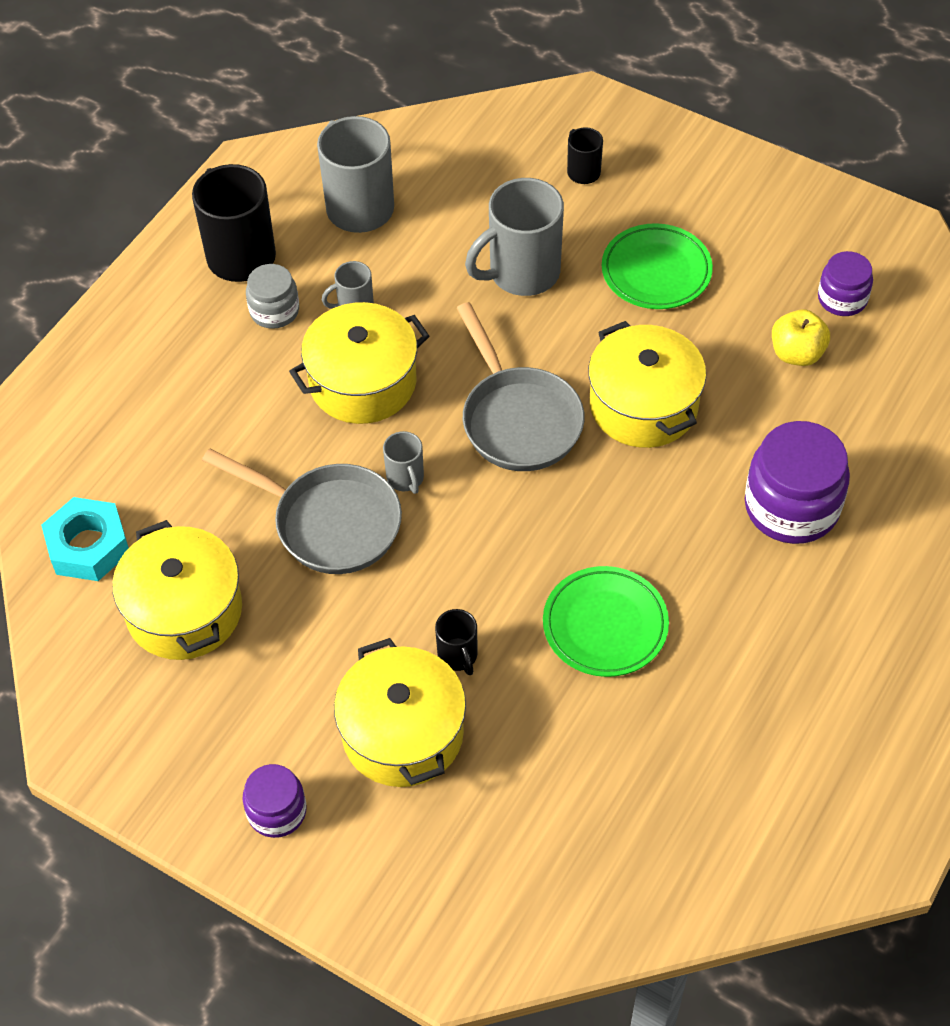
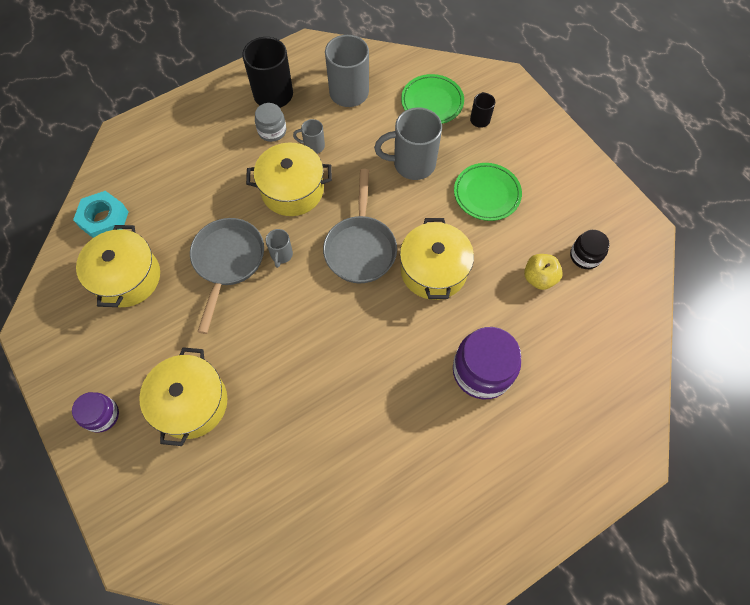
camera: 25 degrees right, 10 degrees up
grey pan [202,448,402,574] -> grey pan turned 135 degrees counterclockwise [190,218,264,334]
black mug [435,609,477,675] -> none
green plate [543,566,669,677] -> green plate moved to [401,74,464,124]
purple jar [818,251,873,316] -> black jar [570,230,610,269]

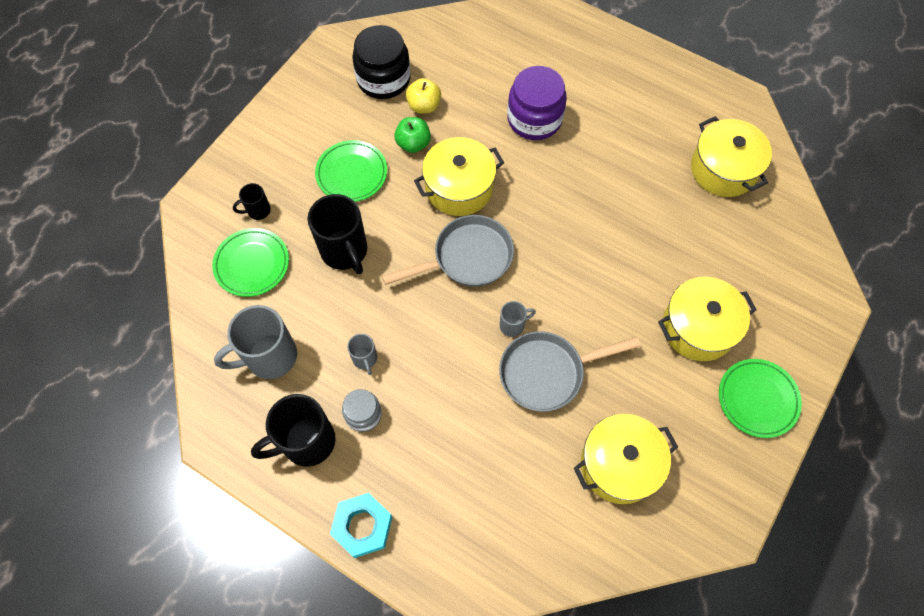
camera: 115 degrees left, 0 degrees up
purple jar [72,392,119,433] -> green plate [719,359,802,438]
turquoise nut [73,191,128,238] -> turquoise nut moved to [330,493,392,558]
yellow pot [246,143,332,216] -> yellow pot moved to [691,116,772,197]
grey mug [374,107,442,180] -> black mug [308,194,367,274]
black jar [570,230,610,269] -> black jar [352,25,411,99], size x1.77
none -> green apple [394,117,431,153]

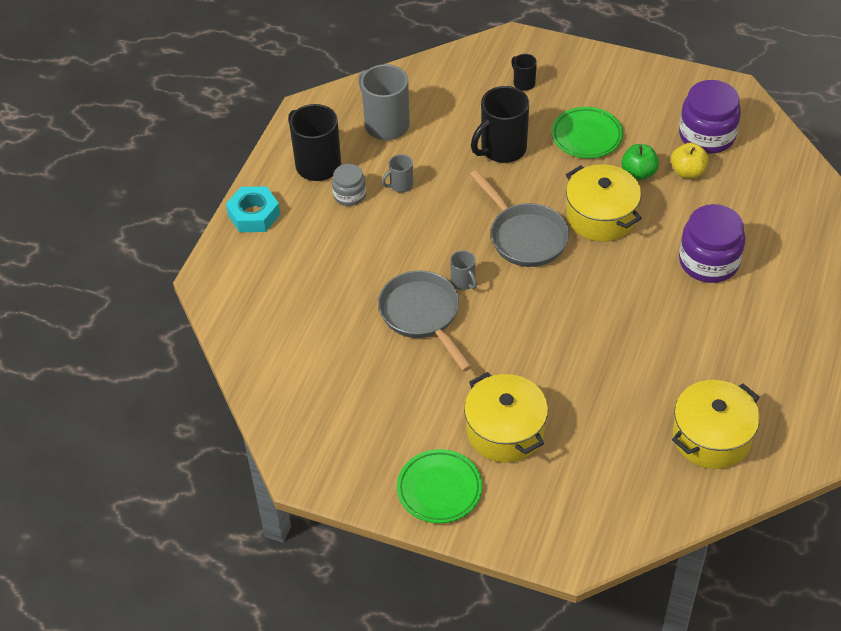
camera: 80 degrees right, 15 degrees down
green plate [212,228,289,297] -> none
black jar [352,25,411,99] -> purple jar [679,80,741,154]
yellow pot [574,414,678,504] -> none

